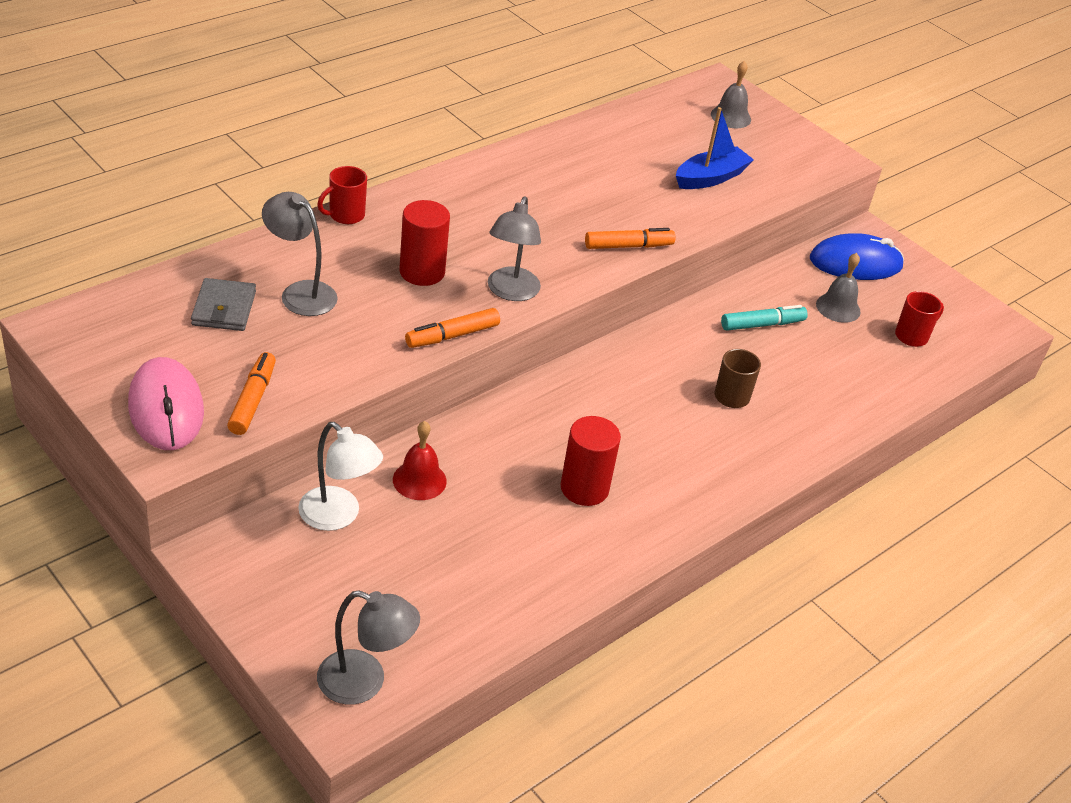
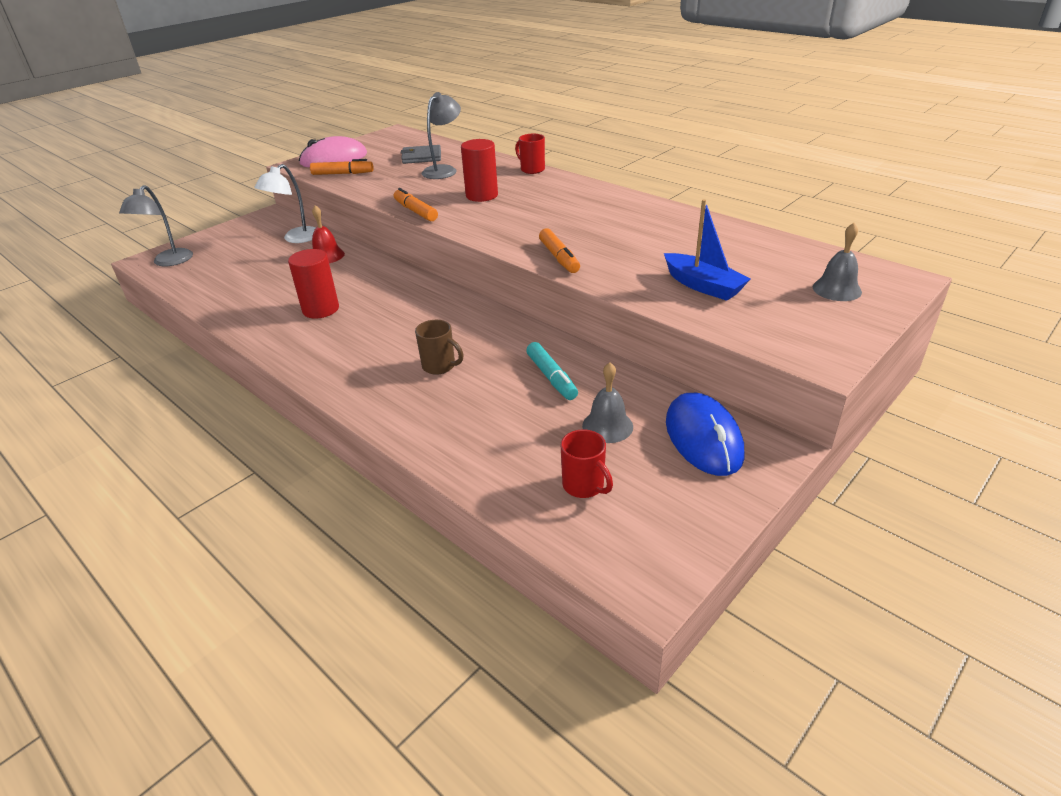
camera: 90 degrees right, 5 degrees down
grey lamp [488,197,541,301] -> none

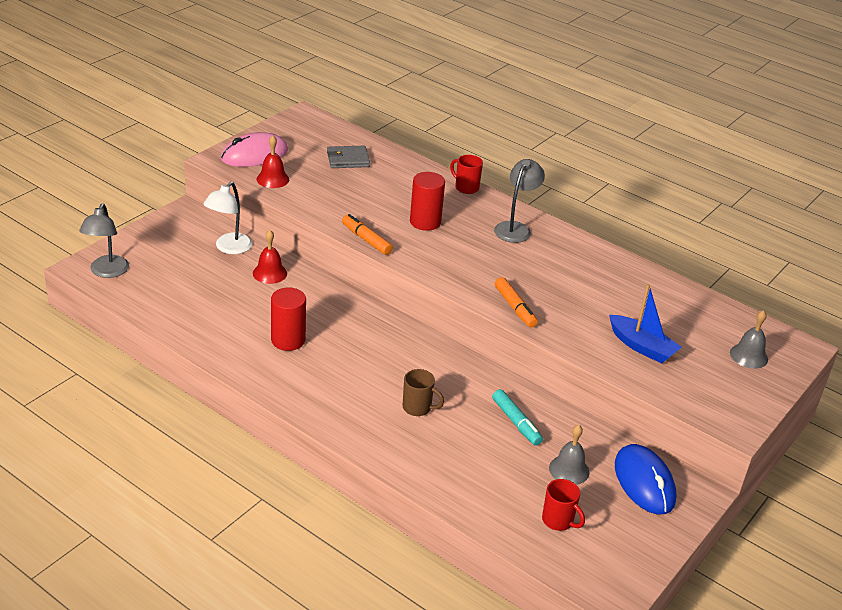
camera: 10 degrees left, 0 degrees up
orange marker [310,159,374,175] -> red bell [257,135,289,188]
grey lamp [422,92,461,179] -> grey lamp moved to [494,159,545,243]

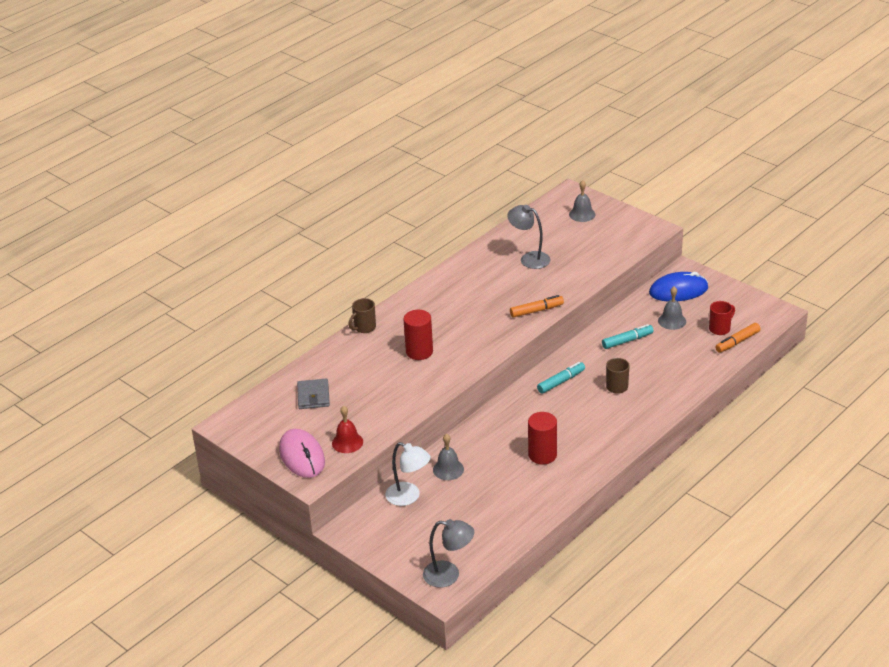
camera: 80 degrees left, 0 degrees up
red bell [253,230,287,284] -> grey bell [433,434,464,480]
orange marker [342,214,393,255] -> orange marker moved to [715,323,761,353]
red mug [450,155,483,194] -> brown mug [348,298,376,333]
grey lamp [494,159,545,243] -> grey lamp moved to [507,205,551,269]
blue boat [609,284,682,363] -> none
none -> turquoise marker [537,362,585,394]

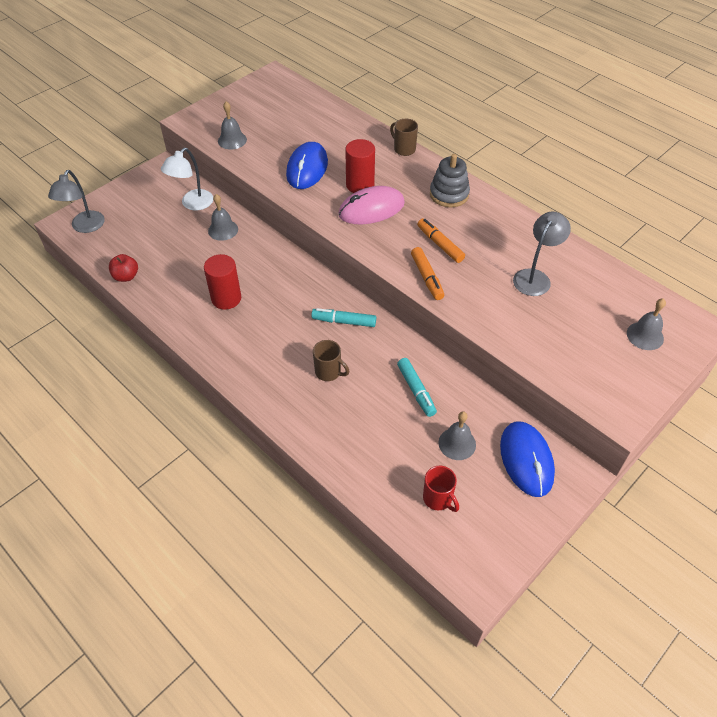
camera: 90 degrees right, 15 degrees up
pink mouse [279,429,325,478] -> pink mouse moved to [338,186,405,224]
grey wallet [297,378,330,409] -> none
red bell [332,406,363,453] -> grey bell [218,101,247,150]
turquoise marker [537,362,585,394] -> turquoise marker turned 135 degrees clockwise [311,308,376,327]
orange marker [715,323,761,353] -> orange marker moved to [417,218,465,263]
none -> red apple [109,254,138,282]
none -> blue mouse [286,142,328,189]
none -> grey stacking toy [430,154,470,207]

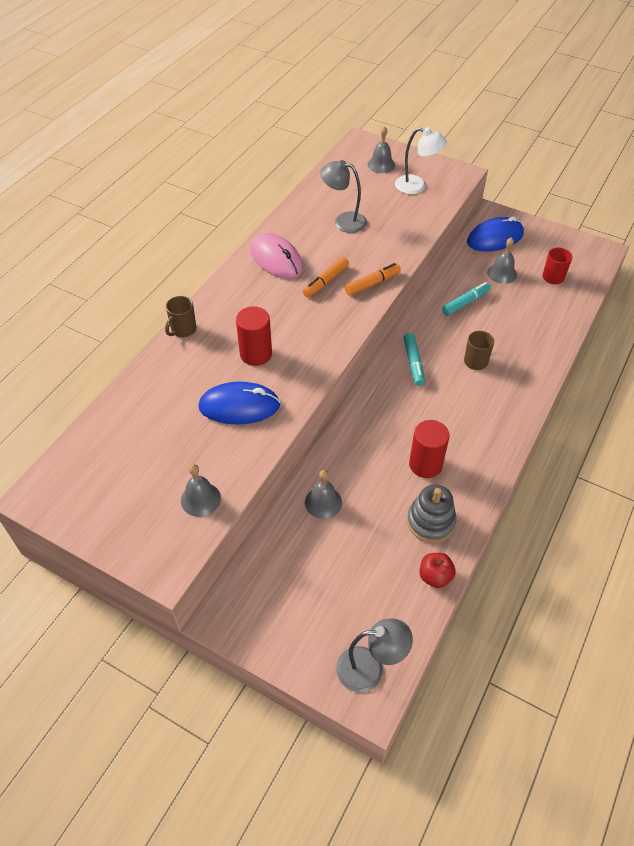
camera: 105 degrees left, 0 degrees up
white lamp [161,148,213,211] -> white lamp moved to [395,127,447,194]
pink mouse [338,186,405,224] -> pink mouse moved to [251,233,303,279]
grey stacking toy [430,154,470,207] -> grey stacking toy moved to [407,484,457,543]

